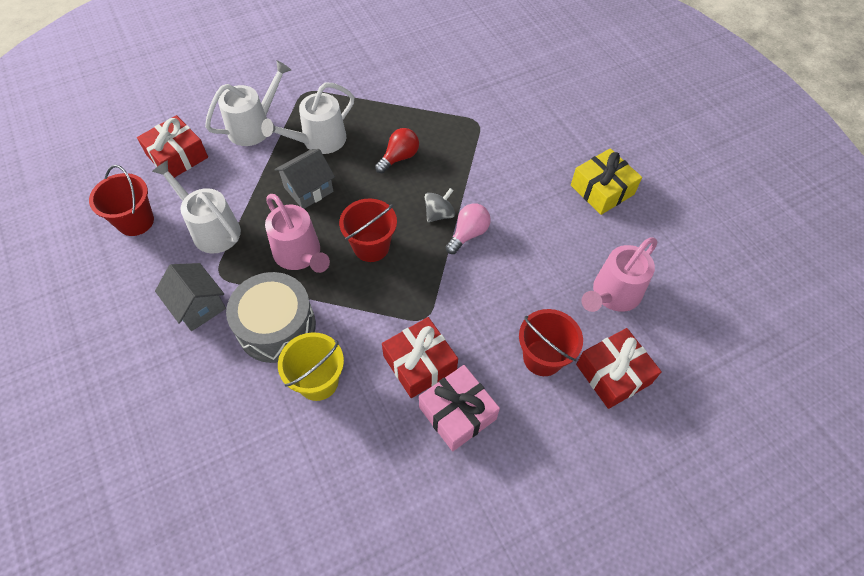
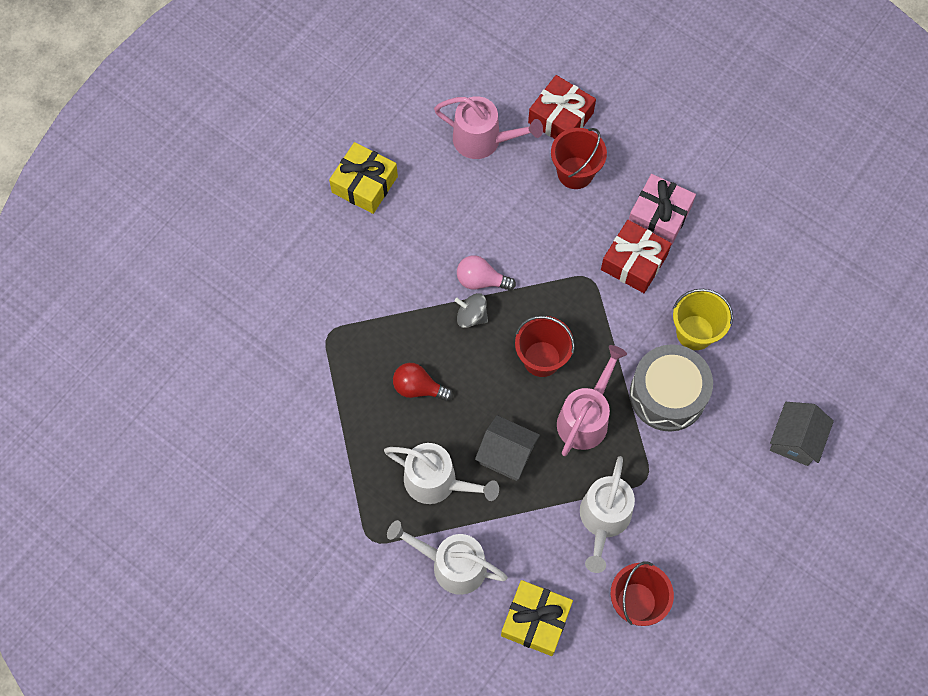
camera: 115 degrees left, 10 degrees up
red gift [137,115,208,178] -> yellow gift [501,580,573,656]
grey house [155,263,226,331] -> grey house moved to [770,402,834,466]

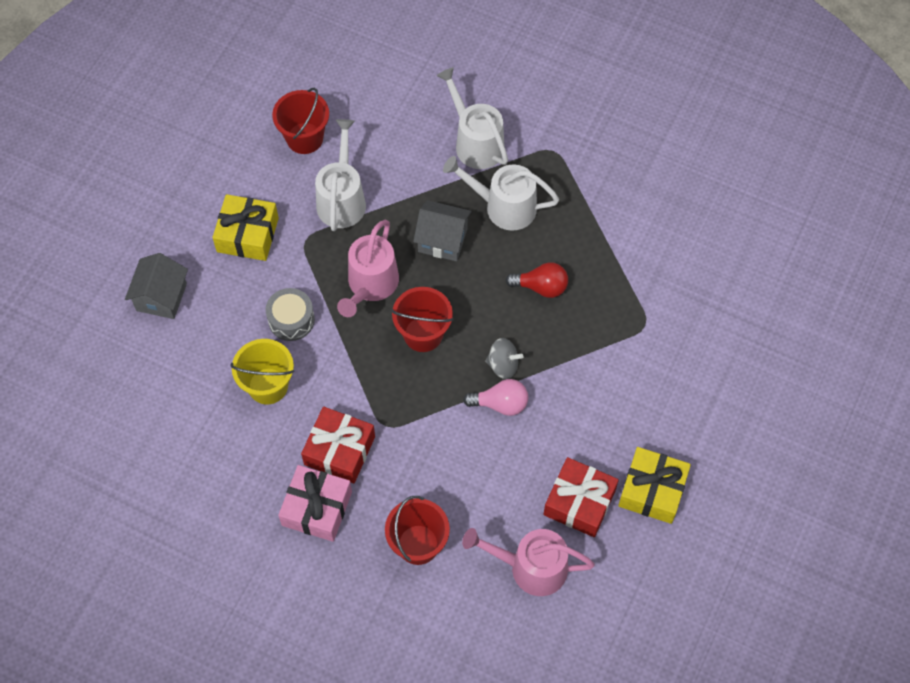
camera: 170 degrees right, 5 degrees down
white watering can [387,520,508,595] -> white watering can turned 135 degrees counterclockwise [437,67,508,169]
yellow gift [501,580,573,656] -> yellow gift moved to [212,194,279,261]
red gift [528,75,596,139] -> red gift moved to [543,457,619,537]
grey drum [630,344,713,432] -> grey drum [266,288,315,341], size x0.59

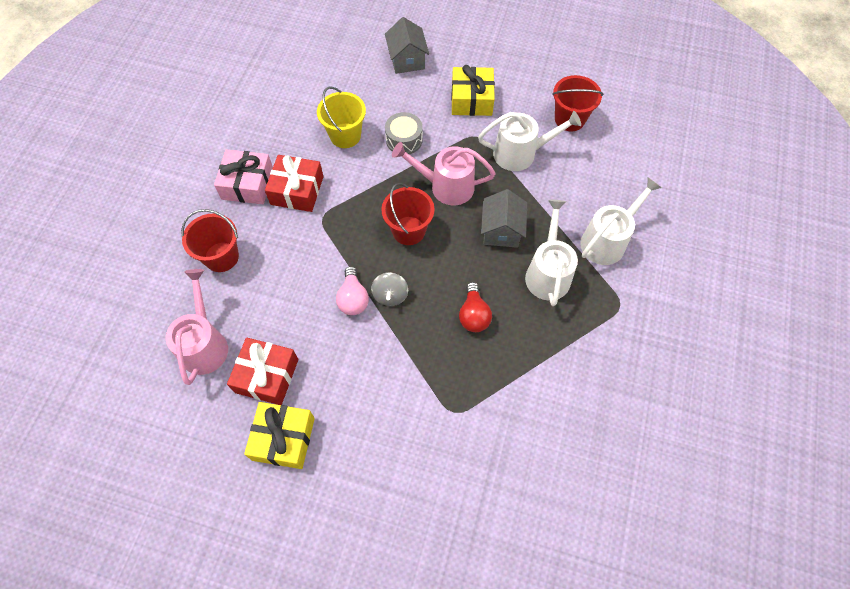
camera: 80 degrees right, 0 degrees up
grey house [125,253,188,319] -> grey house turned 75 degrees clockwise [385,17,429,74]

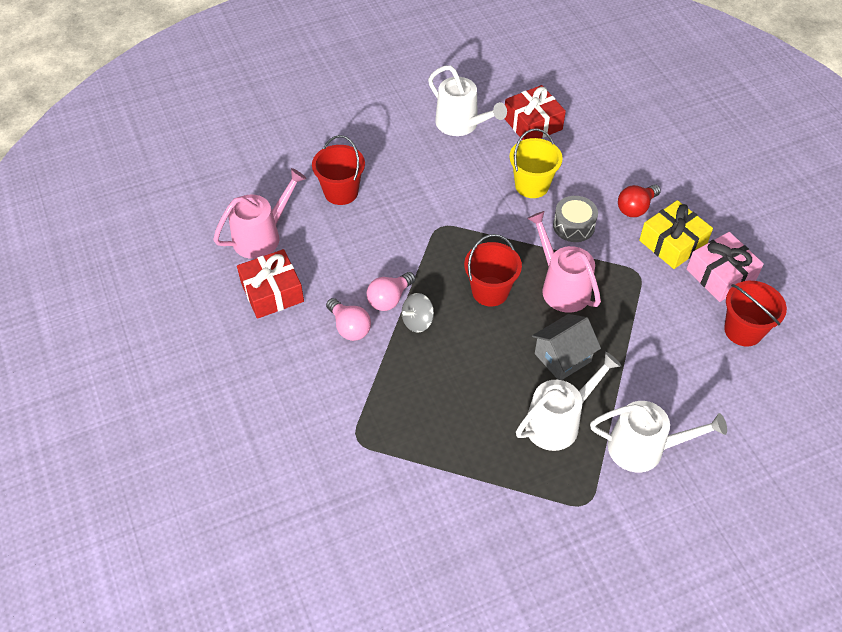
camera: 50 degrees right, 10 degrees down
pink gift [214,149,273,204] -> pink gift moved to [687,232,764,302]
yellow gift [244,402,315,469] -> none
red gift [265,155,324,212] -> red gift moved to [504,85,566,140]
grey house [385,17,429,74] -> none
red light bulb [459,282,492,332] -> red light bulb moved to [618,185,661,217]
white watering can [478,111,581,171] -> white watering can moved to [428,65,507,136]
none -> pink light bulb [326,298,371,341]

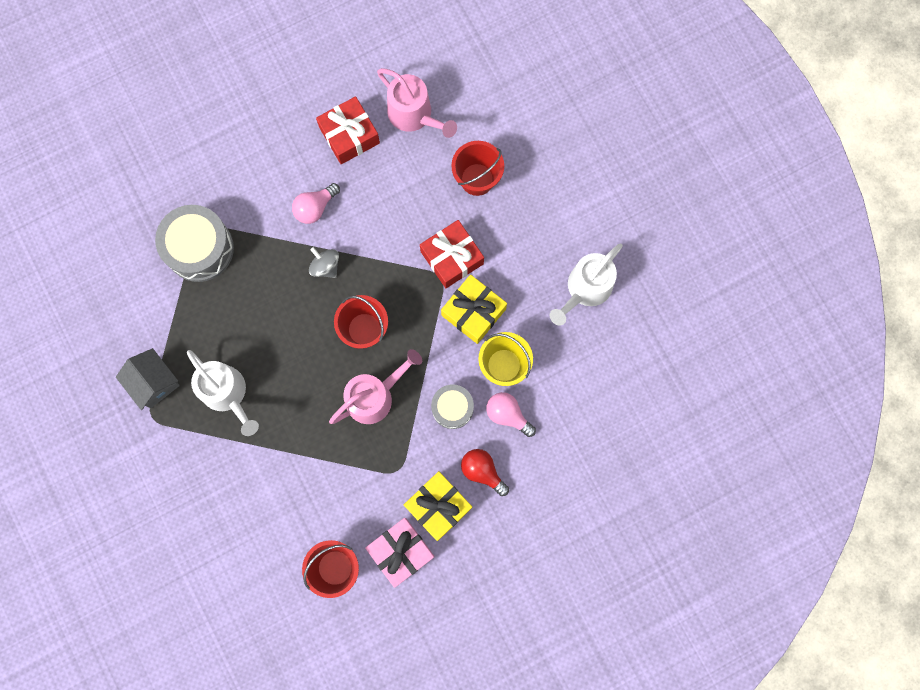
camera: 85 degrees right, 25 degrees up
pink light bulb [367,272,416,311] -> pink light bulb moved to [486,392,536,437]
red gift [504,85,566,140] -> red gift moved to [420,220,484,288]
grey house [532,314,601,380] -> grey house moved to [116,348,180,410]
white watering can [590,401,727,472] -> none
none -> grey drum [155,205,234,282]
none -> yellow gift [441,275,507,344]

